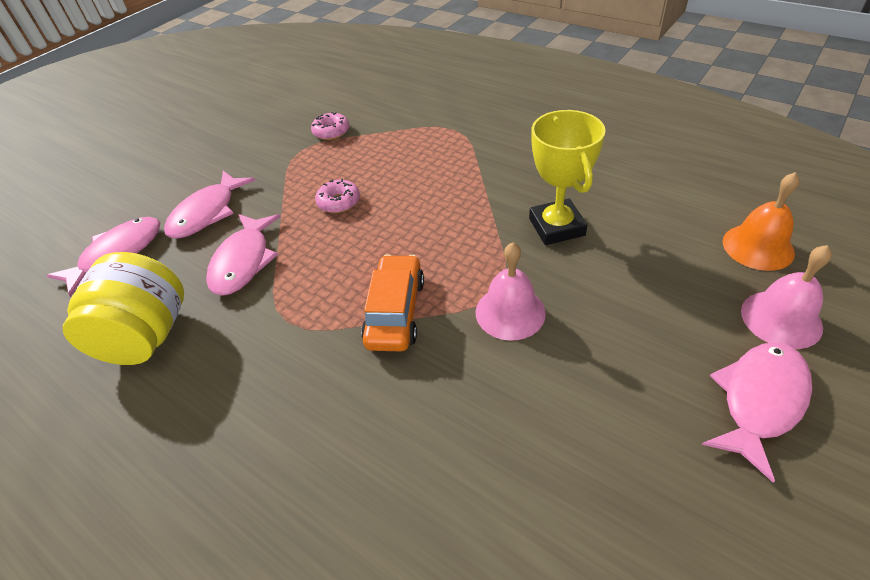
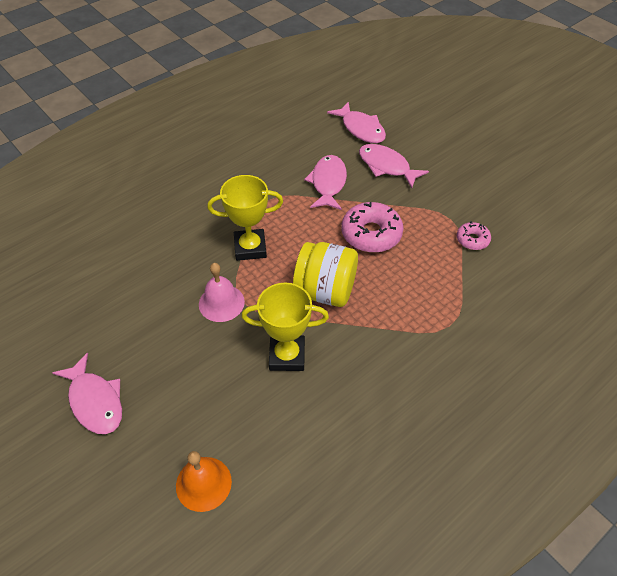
camera: 100 degrees right, 5 degrees up
yellow jar [63,252,184,365] -> yellow jar moved to [293,242,358,307]
pink fish [206,214,281,296] -> pink fish turned 75 degrees clockwise [304,155,347,210]
pink donut [315,179,360,213] -> pink donut [341,202,404,253], size x1.83
orange car [361,254,424,351] -> yellow trophy [207,175,283,261]
pink bell [741,245,832,349] -> none

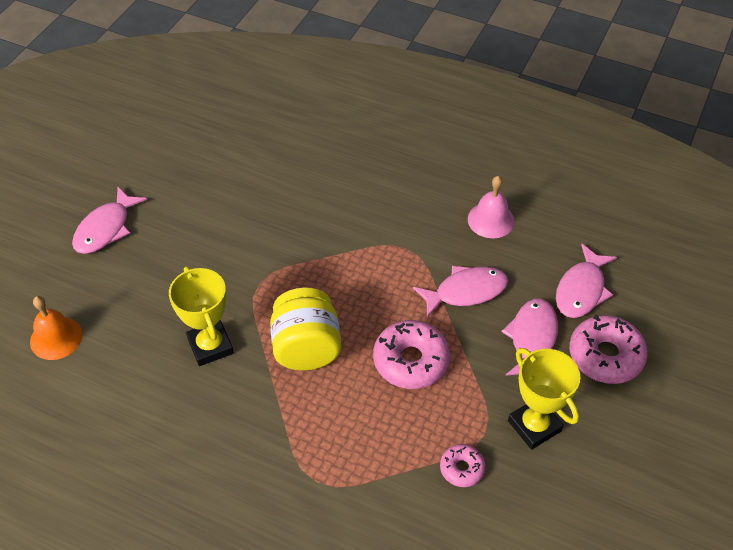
camera: 65 degrees right, 0 degrees up
pink bell [199,263,245,322] -> pink bell moved to [468,176,515,238]
yellow trophy [207,175,283,261] -> yellow trophy moved to [508,348,580,450]
none -> pink donut [569,315,648,384]

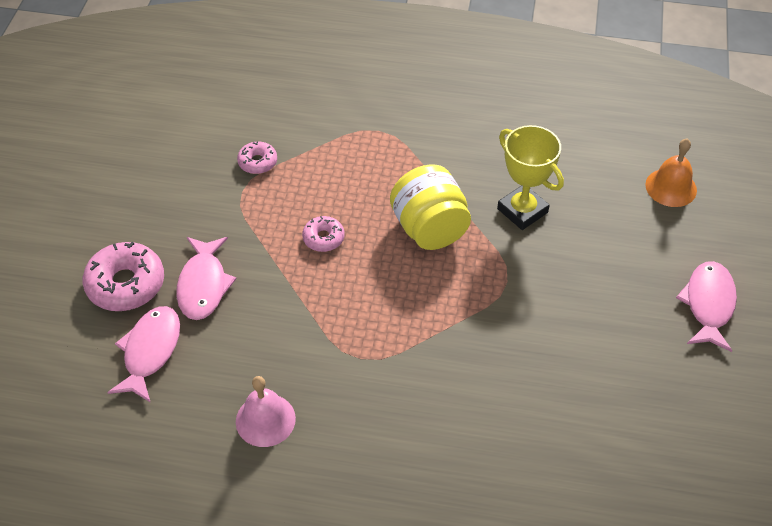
camera: 165 degrees right, 0 degrees up
pink donut [373,320,450,389] -> pink donut [302,216,344,252], size x0.55
pink fish [413,266,508,318] -> none
yellow trophy [508,348,580,450] -> none

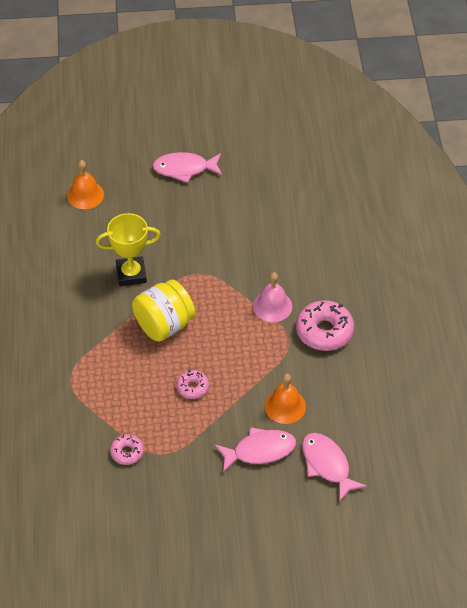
camera: 105 degrees left, 0 degrees up
pink donut [83,242,164,311] -> pink donut moved to [296,300,354,351]
pink fish [107,306,180,403] -> pink fish turned 60 degrees clockwise [302,433,367,502]
pink bell [236,376,296,447] -> pink bell moved to [253,272,292,322]
yellow trophy [497,125,564,230] -> yellow trophy turned 45 degrees clockwise [96,213,161,286]
none -> orange bell [265,374,306,424]

